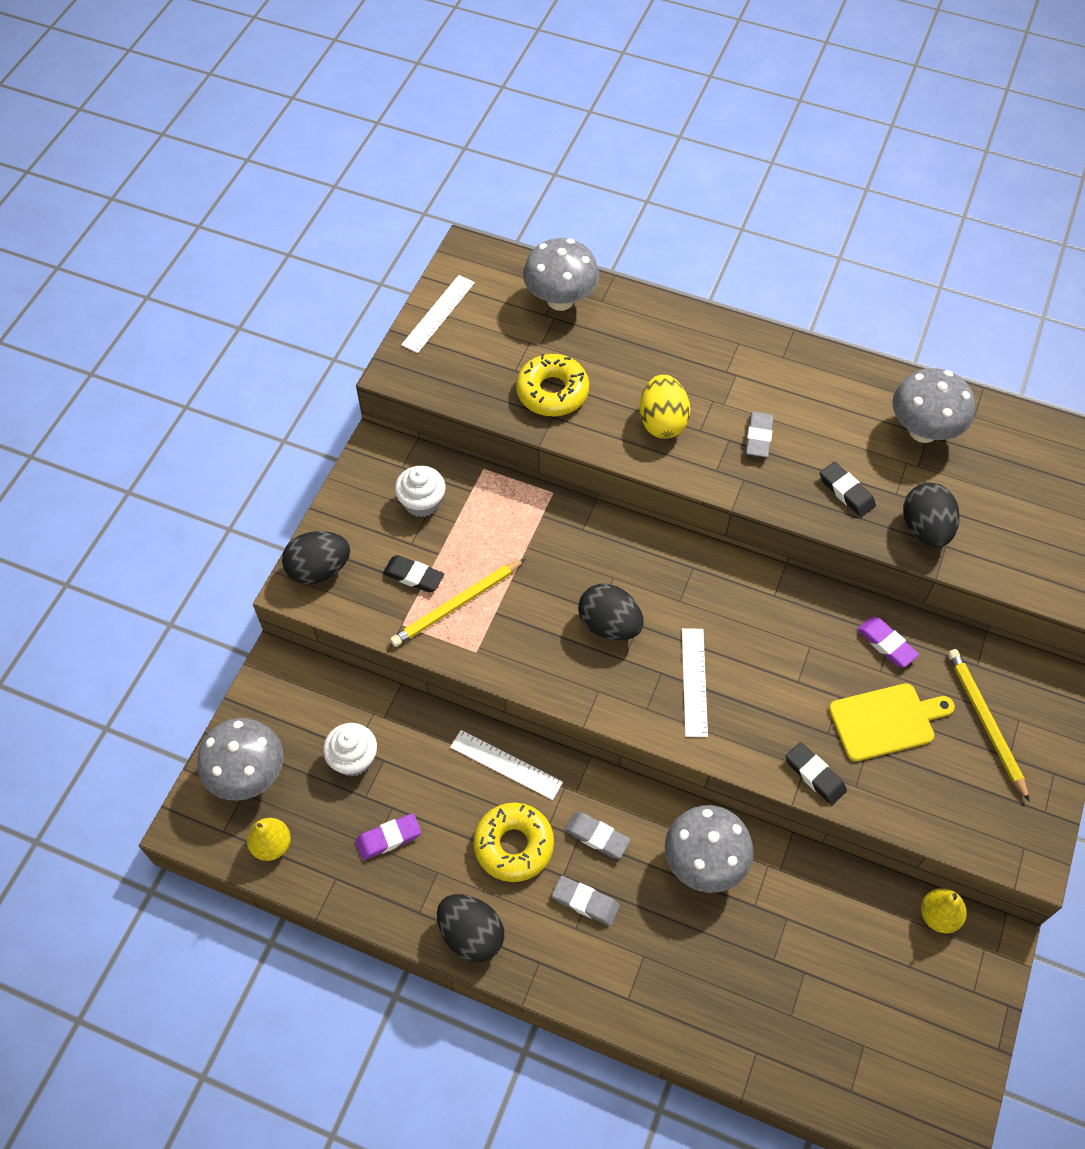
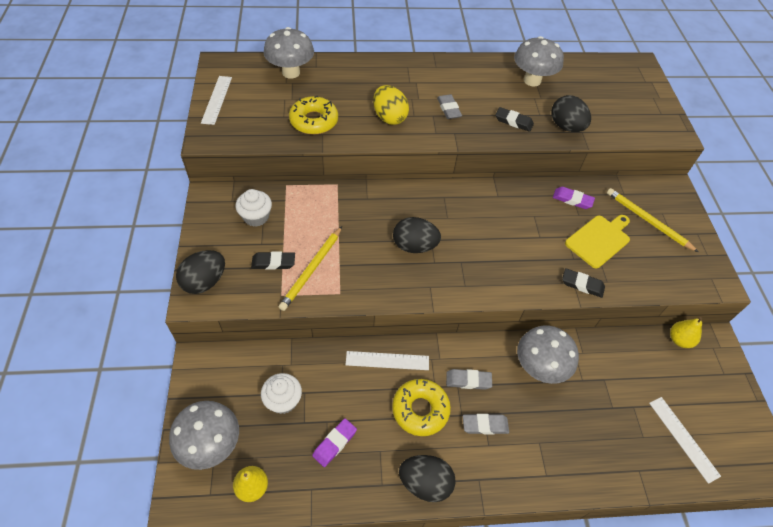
camera: 30 degrees left, 5 degrees down
white ruler [682,628,708,737] -> white ruler moved to [649,397,721,484]

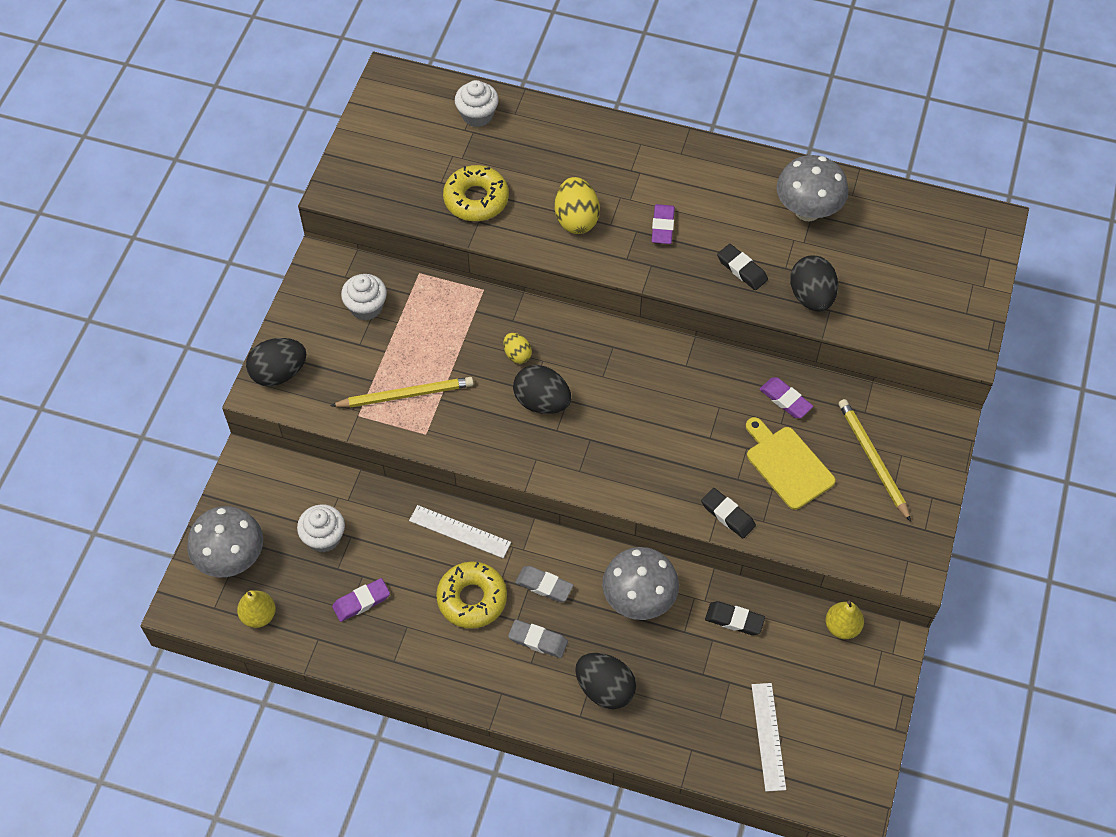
camera: 25 degrees right, 5 degrees up
white ruler [201,76,232,125] -> none
black eraser [251,251,295,270] -> black eraser moved to [705,601,765,635]
grey mushroom [263,27,314,79] -> white cupcake [455,80,499,127]
yellow pencil [279,226,342,311] -> yellow pencil turned 150 degrees counterclockwise [330,377,474,407]
black egg [399,455,456,502] -> black egg moved to [575,653,636,709]
grey eraser [437,94,462,119] -> purple eraser [651,204,675,244]
yellow cutting board [565,215,630,268] -> yellow cutting board turned 105 degrees counterclockwise [746,417,836,510]
none -> yellow egg [503,333,532,364]

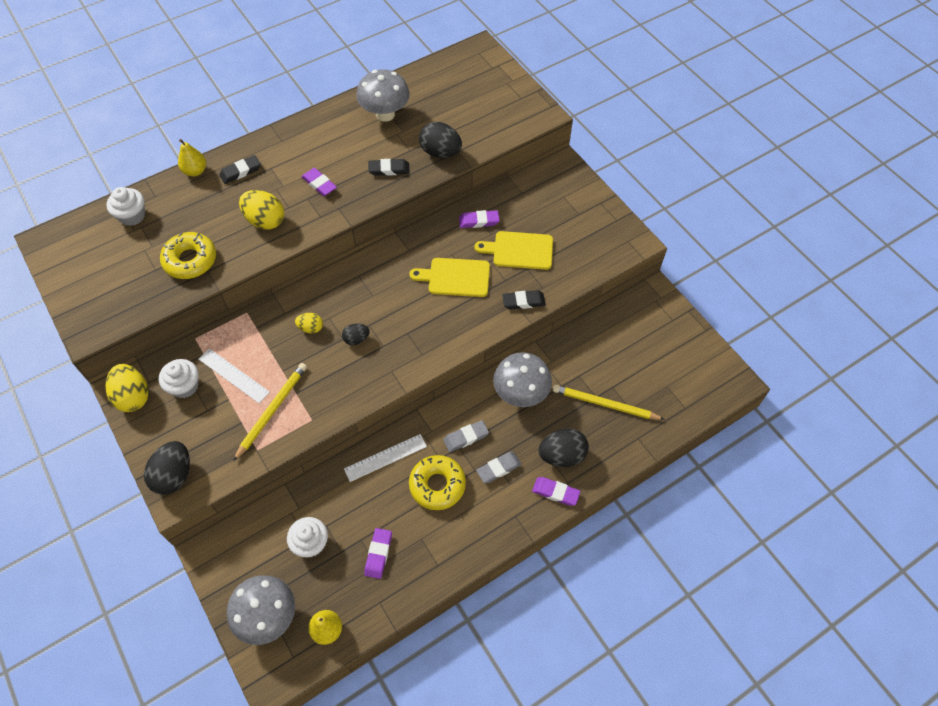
camera: 50 degrees left, 0 degrees up
black egg [513,365,571,414] -> black egg [342,324,370,345], size x0.57
black eraser [705,601,765,635] -> black eraser moved to [219,155,261,184]
white ruler [752,683,786,792] -> white ruler moved to [199,348,270,403]
yellow pear [826,601,864,639] -> yellow pear moved to [178,139,206,176]
yellow pencil [838,399,911,522] -> yellow pencil moved to [553,385,665,420]
none -> yellow egg [105,364,149,412]
none -> yellow cutting board [409,258,490,297]
none -> purple eraser [532,477,580,506]

